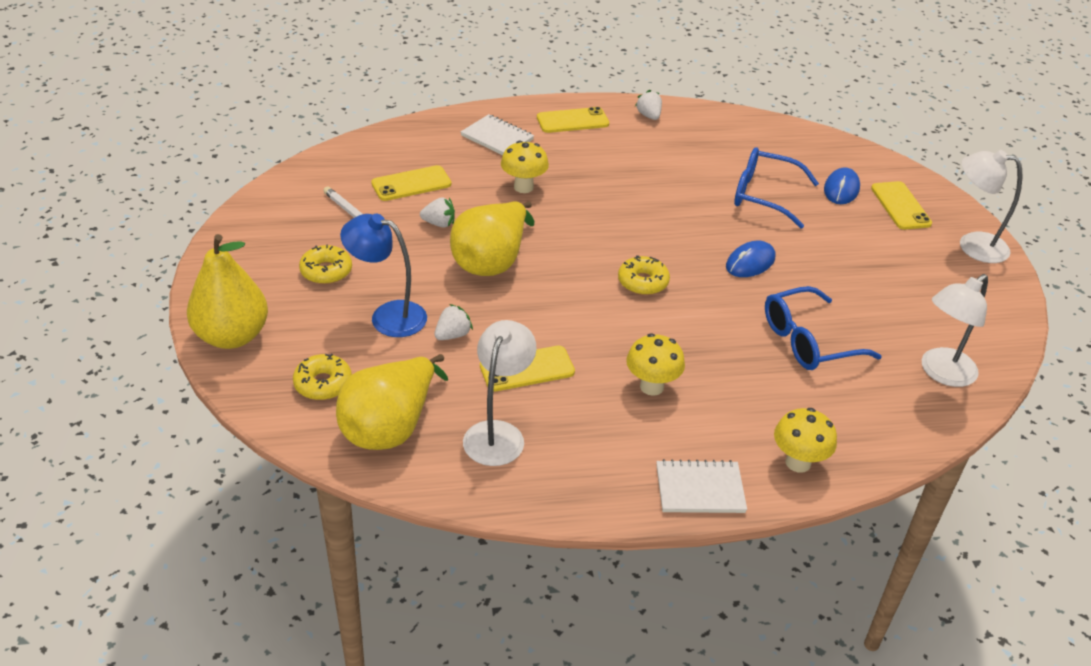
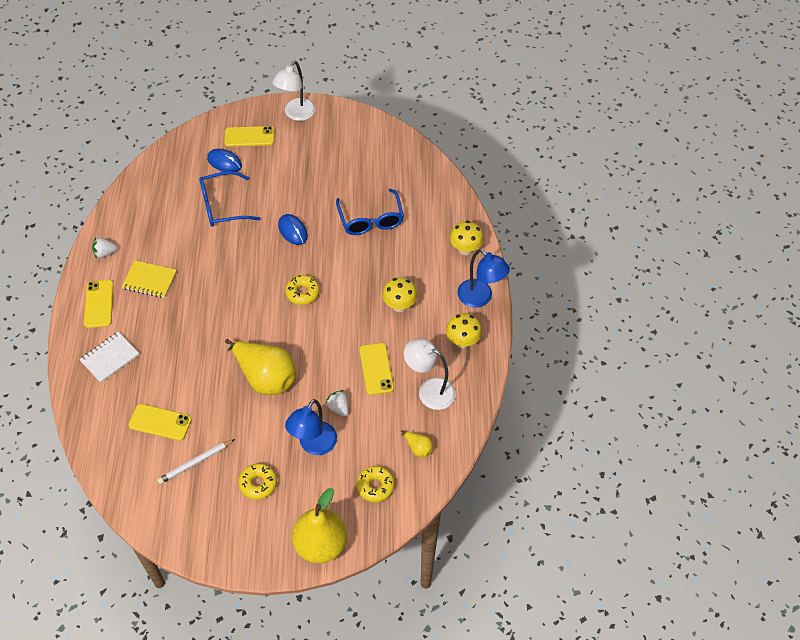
camera: 80 degrees left, 15 degrees up
yellow pear [336,354,448,450] -> yellow pear [401,430,433,457], size x0.44
yellow phone [371,165,451,201] -> yellow phone turned 60 degrees counterclockwise [129,404,192,441]
white strawberry [420,197,455,228] -> none
yellow mushroom [501,141,549,193] -> yellow mushroom moved to [446,313,482,348]
white notebook [656,459,747,513] -> blue lamp [457,249,510,308]
blue glasses [734,147,819,228] -> blue glasses turned 45 degrees clockwise [199,171,260,227]
white lamp [922,274,988,387] -> none
none -> yellow notebook [122,260,177,298]

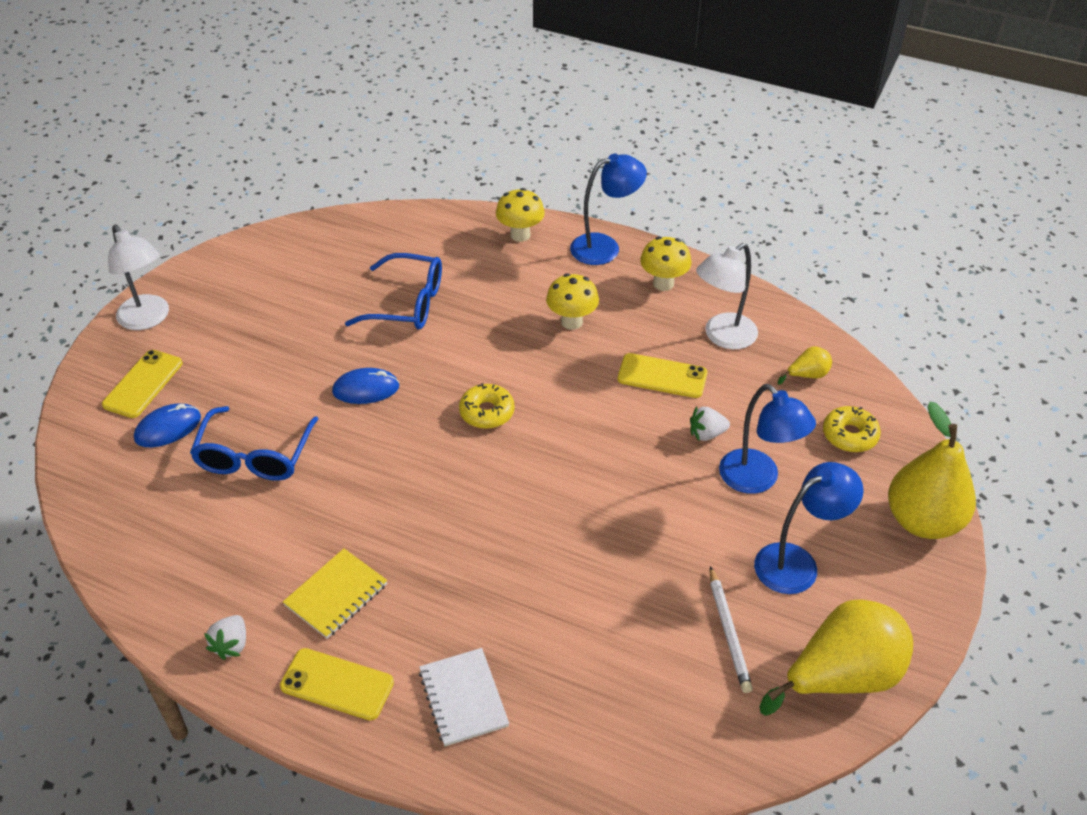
camera: 65 degrees left, 10 degrees down
yellow phone [129,404,192,441] -> none
yellow pear [225,339,296,395] -> yellow pear moved to [760,599,913,716]
yellow donut [239,463,277,500] -> blue lamp [754,462,864,594]

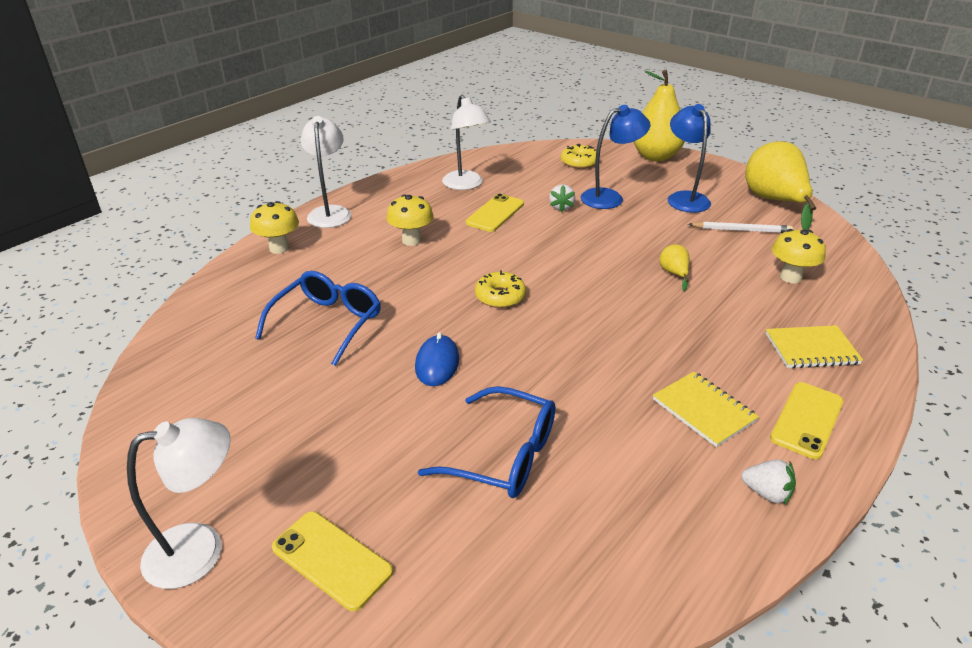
camera: 75 degrees left, 10 degrees down
blue mouse [134,404,201,447] -> none
white notebook [419,648,509,746] -> yellow notebook [766,325,863,368]
blue lamp [570,154,647,265] -> white lamp [301,116,351,228]
yellow mushroom [640,236,691,291] -> yellow mushroom moved to [772,229,826,284]
yellow pear [778,346,832,385] -> yellow pear moved to [660,244,689,291]

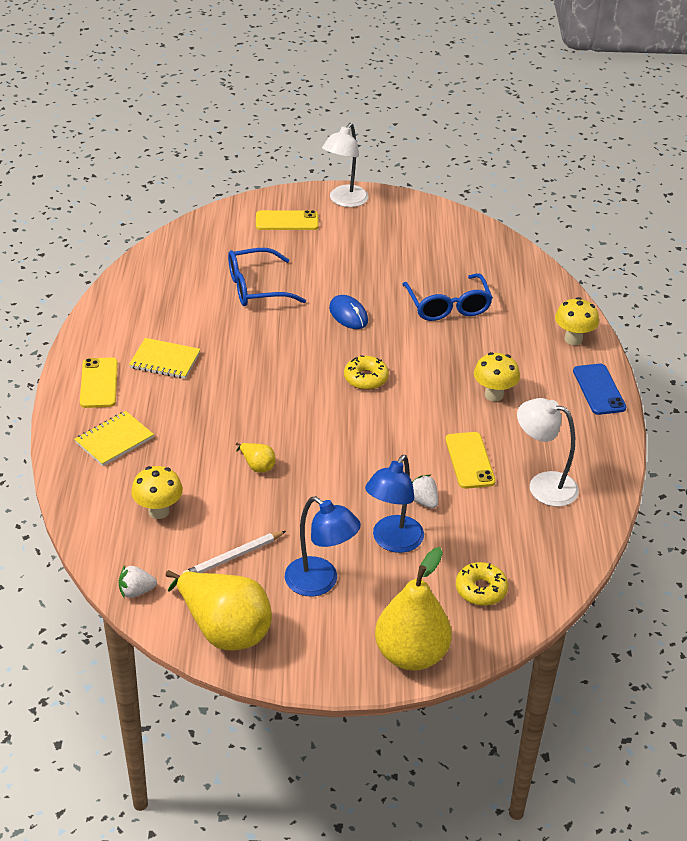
camera: 140 degrees right, 5 degrees up
white lamp [301,116,351,228] -> blue phone [573,363,626,415]
white strawberry [741,459,796,505] -> white strawberry moved to [119,566,157,599]

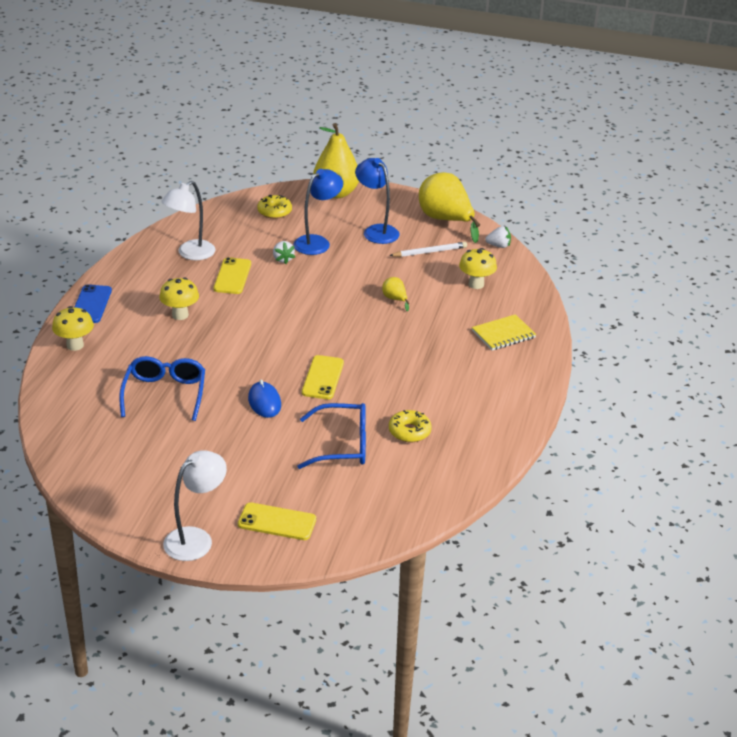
camera: 165 degrees left, 5 degrees down
yellow phone [80,357,118,408] -> yellow phone moved to [302,355,344,399]
yellow notebook [129,338,200,379] -> none
yellow donut [344,355,389,390] -> yellow donut moved to [389,410,432,442]
white lamp [517,398,579,507] -> white lamp turned 90 degrees clockwise [161,181,215,260]

